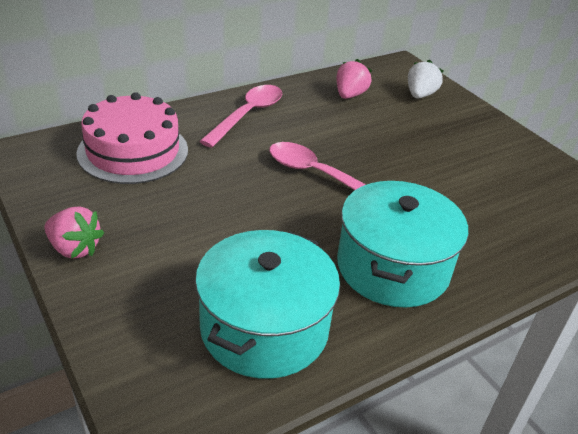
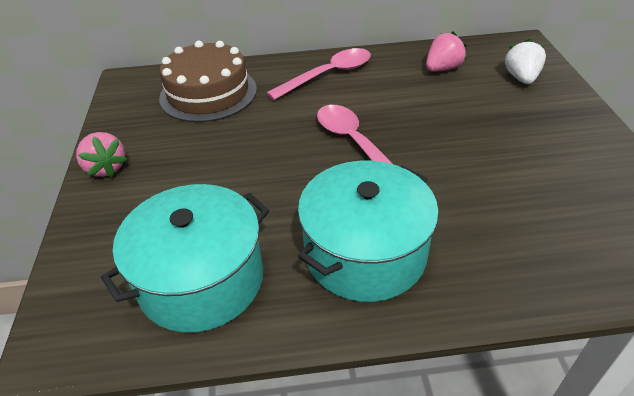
camera: 30 degrees right, 5 degrees up
pink cake [76,92,188,184] -> brown cake [159,41,257,122]
white strawberry [408,60,443,99] -> white strawberry turned 45 degrees counterclockwise [504,39,546,84]

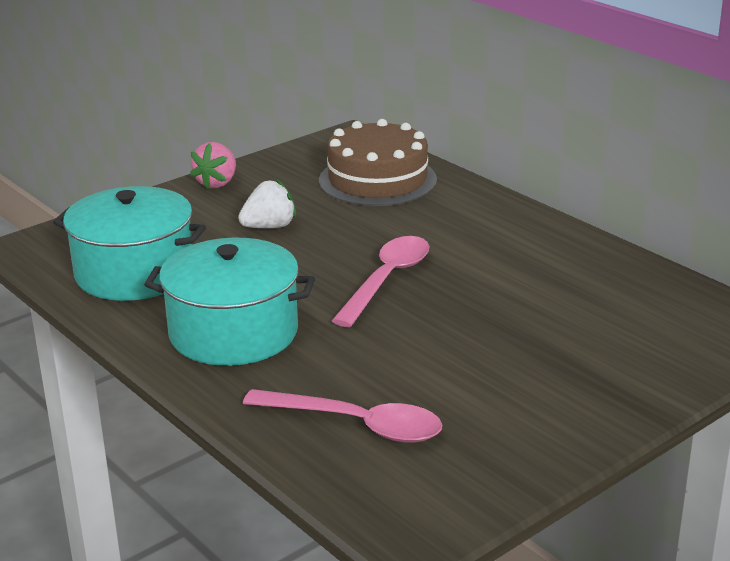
camera: 55 degrees right, 15 degrees down
pink spoon [267,48,371,100] -> pink spoon moved to [243,389,443,442]
pink strawberry [426,32,467,71] -> none
white strawberry [504,39,546,84] -> white strawberry moved to [238,179,296,228]

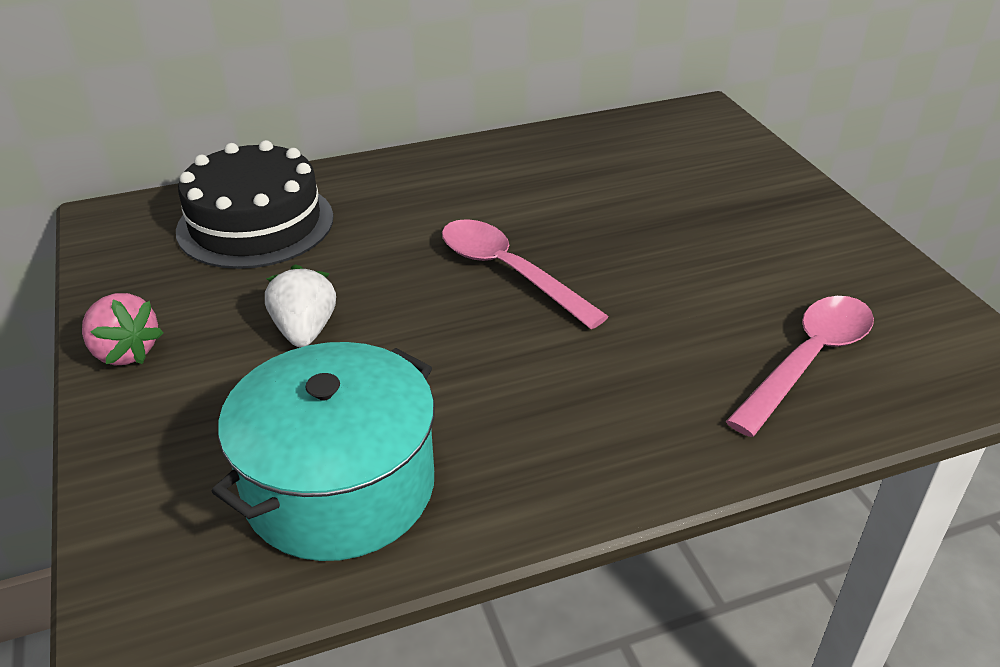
camera: 70 degrees left, 10 degrees up
turquoise pot [144,238,315,366] -> none
brown cake [319,119,437,206] -> black cake [176,140,333,269]

